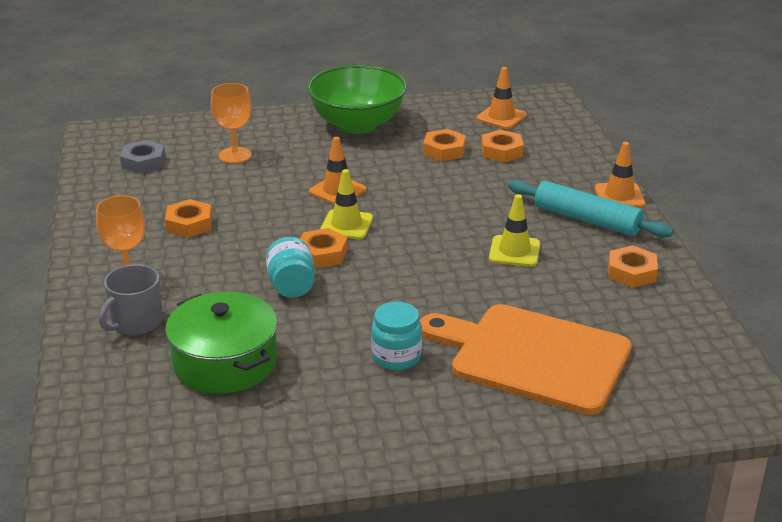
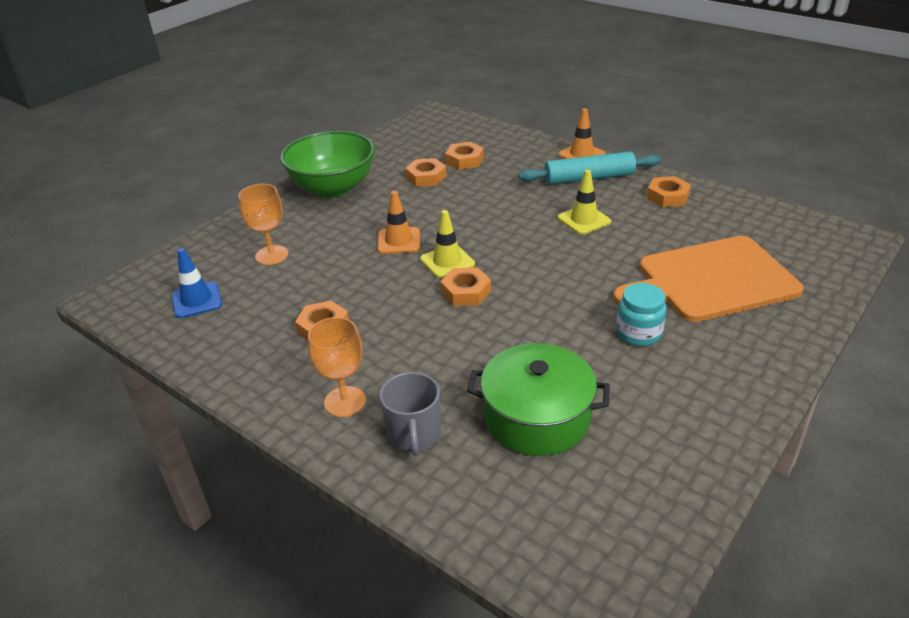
camera: 40 degrees left, 5 degrees up
grey nut [120,140,166,174] -> blue traffic cone [171,248,222,318]
turquoise jar [266,237,315,298] -> none
orange traffic cone [477,67,527,129] -> none

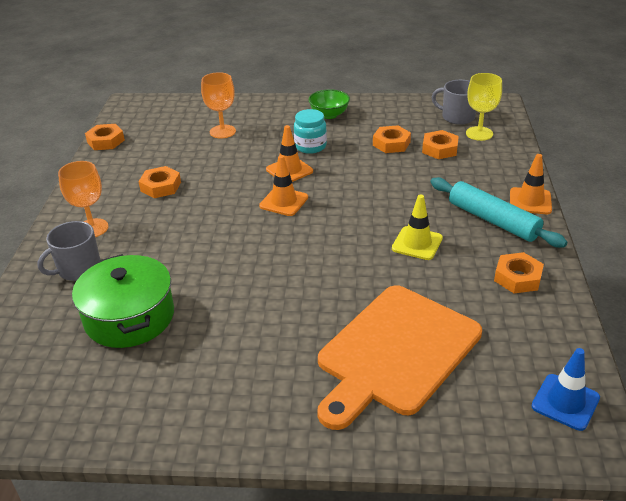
camera: 55 degrees right, 0 degrees up
blue traffic cone [171,248,222,318] -> blue traffic cone moved to [532,348,600,431]
green bowl [280,131,375,198] -> green bowl [309,89,350,119], size x0.51
yellow traffic cone [420,210,475,279] -> orange traffic cone [259,155,308,216]
orange nut [440,267,491,306] -> orange nut moved to [85,124,125,150]
orange cutting board [613,236,804,322] -> orange cutting board turned 90 degrees counterclockwise [317,285,482,430]
turquoise jar [616,283,667,346] -> turquoise jar moved to [294,109,327,154]
none -> grey mug [432,80,476,125]
none -> yellow goblet [466,73,502,141]

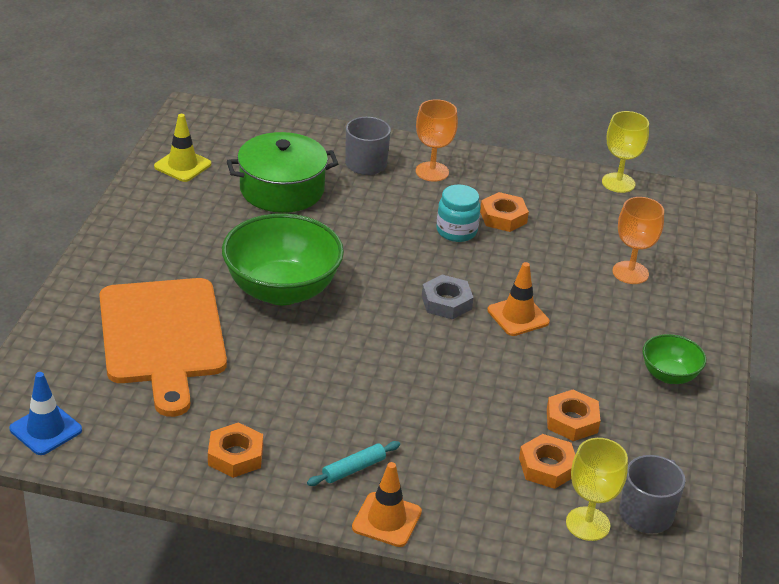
camera: 95 degrees right, 0 degrees up
orange nut [85,124,125,150] -> yellow goblet [602,111,649,193]
orange traffic cone [259,155,308,216] -> grey nut [422,275,473,320]
turquoise jar [294,109,327,154] -> turquoise jar moved to [436,185,481,242]
orange cutting board [317,285,482,430] -> orange cutting board turned 150 degrees counterclockwise [99,278,227,417]
yellow traffic cone [392,194,443,260] -> yellow traffic cone moved to [154,114,211,182]
turquoise rolling pin [430,177,567,248] -> turquoise rolling pin [307,441,400,486], size x0.51
none -> green bowl [222,213,344,305]

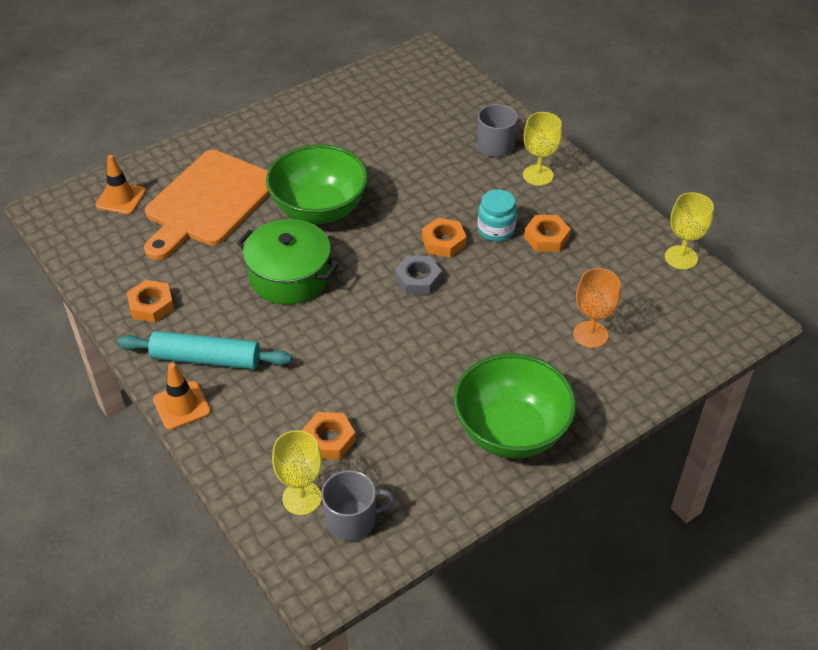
camera: 45 degrees right, 10 degrees up
blue traffic cone [9,372,82,455] -> none
yellow traffic cone [154,114,211,182] -> none
green pot [227,132,338,213] -> green pot moved to [237,219,339,304]
turquoise rolling pin [307,441,400,486] -> turquoise rolling pin [118,331,292,369], size x1.96
orange goblet [416,99,458,182] -> yellow goblet [523,112,562,186]
orange traffic cone [487,262,550,336] -> orange traffic cone moved to [95,155,146,214]
orange nut [547,390,600,441] -> orange nut moved to [422,218,466,258]
green bowl [642,334,706,384] -> green bowl [453,353,576,459], size x1.97

